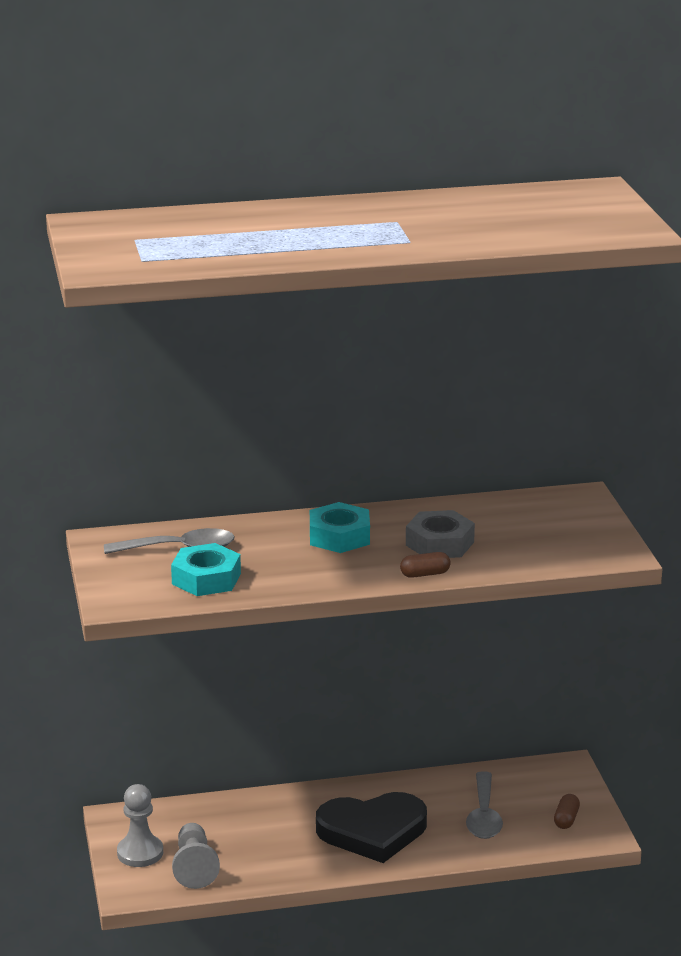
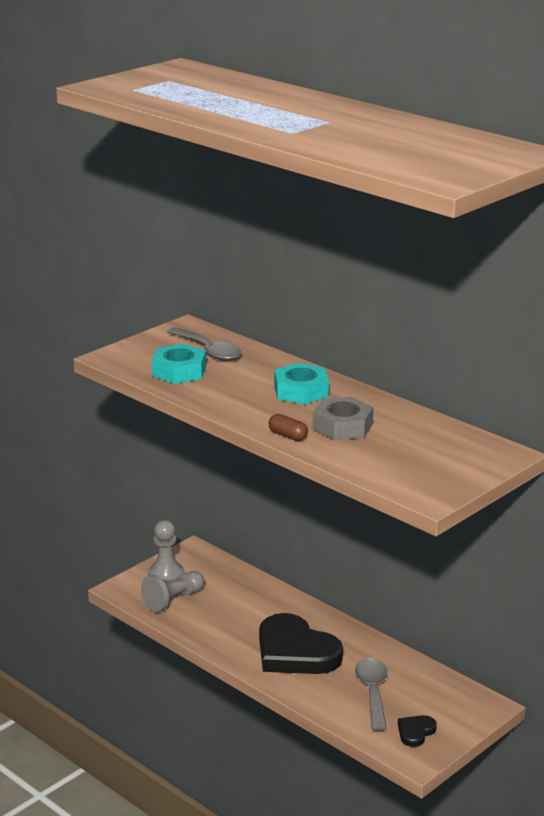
camera: 55 degrees right, 0 degrees up
grey spoon [466,771,503,839] -> grey spoon turned 120 degrees clockwise [355,657,387,731]
brown capsule [554,794,580,829] -> black heart [398,715,437,747]

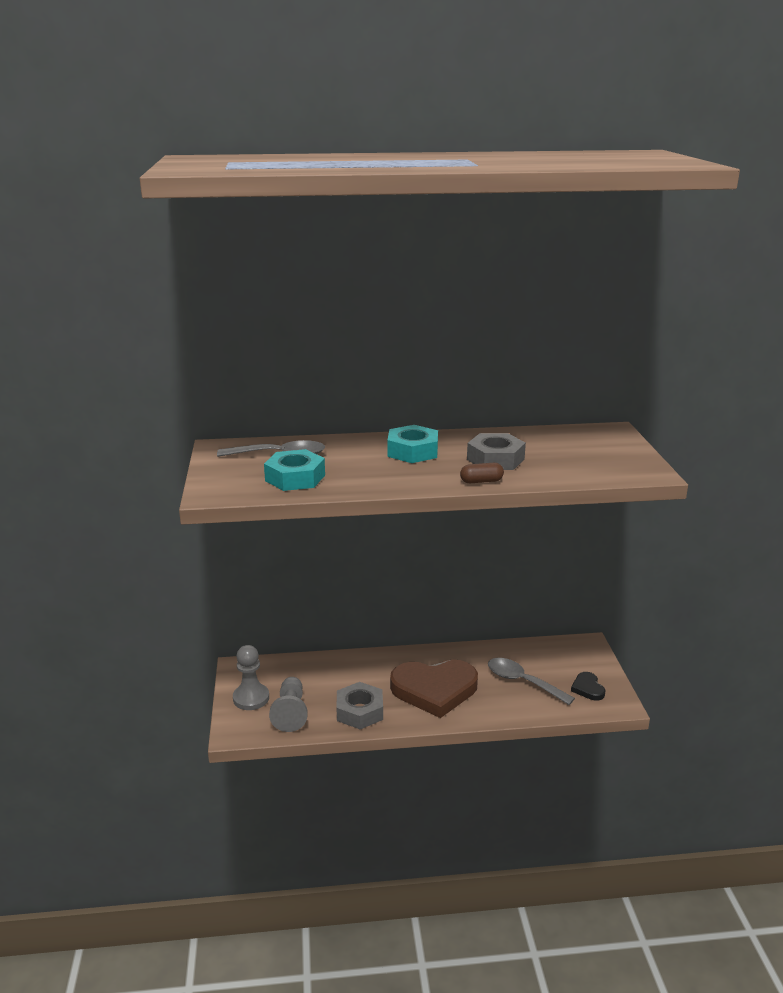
camera: 50 degrees left, 0 degrees up
black heart [259,613,343,674] -> brown heart [390,659,478,718]
none -> grey nut [336,682,383,729]

